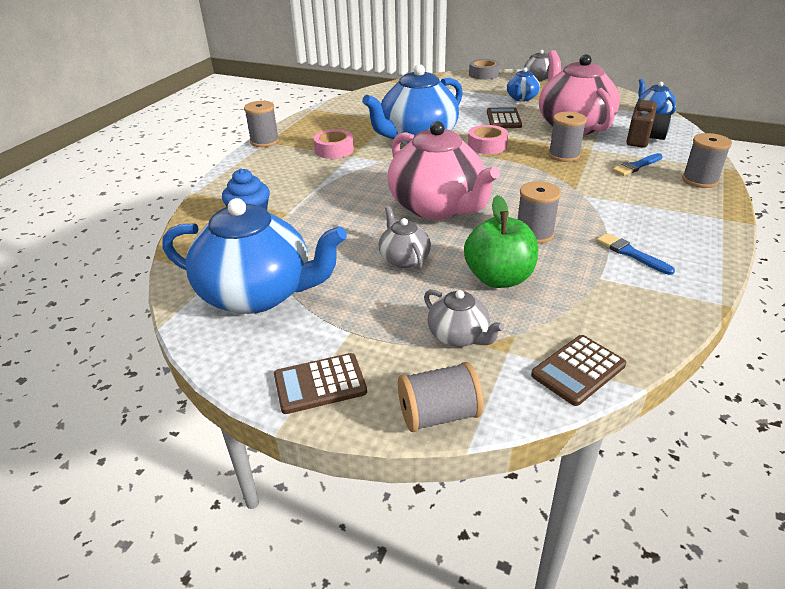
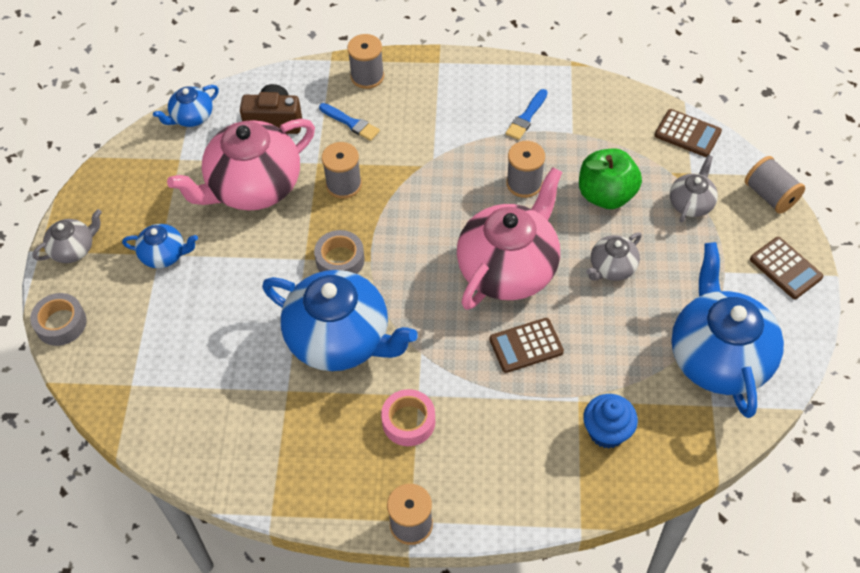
camera: 110 degrees left, 20 degrees up
pink tape [468,125,508,154] -> grey tape [314,230,365,274]
brown calculator [487,107,522,128] -> brown calculator moved to [490,318,564,373]

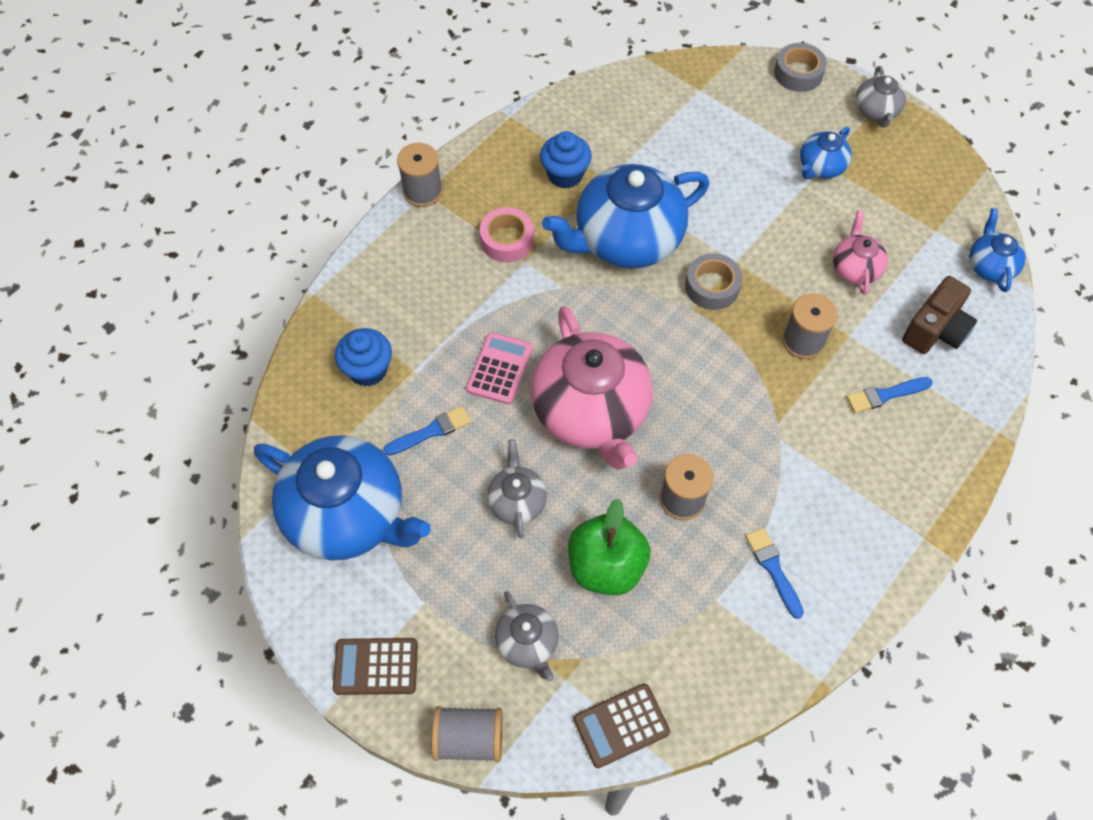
camera: 125 degrees right, 5 degrees up
pink teapot [167,119,315,211] -> pink teapot [833,210,888,295], size x0.48
grey spool [347,34,384,89] -> none
brown calculator [490,318,564,373] -> pink calculator [466,332,533,404]
none -> blue brush [384,406,471,456]
none -> blue cupcake [540,131,592,189]

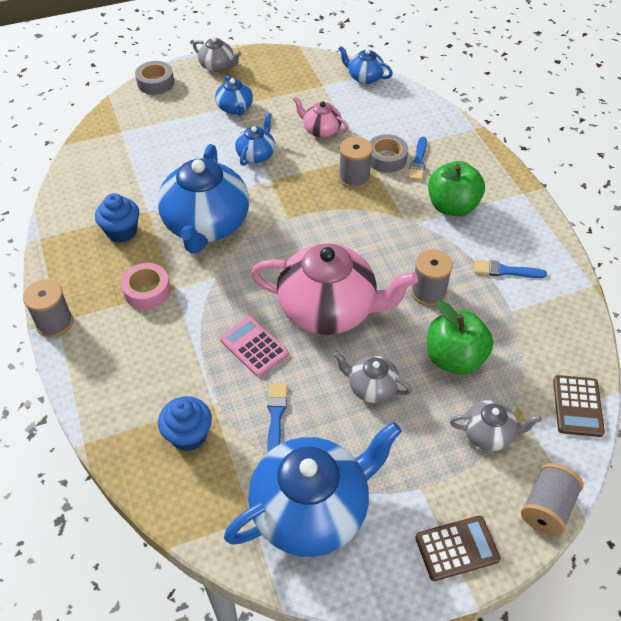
camera: 60 degrees left, 10 degrees down
brown calculator [333,638,418,695] -> brown calculator turned 135 degrees counterclockwise [415,516,500,581]
grey tape [685,253,743,310] -> grey tape moved to [370,134,408,173]
brown camera [902,276,977,354] -> none
none -> blue teapot [235,113,275,166]
none -> green apple [428,161,485,216]

